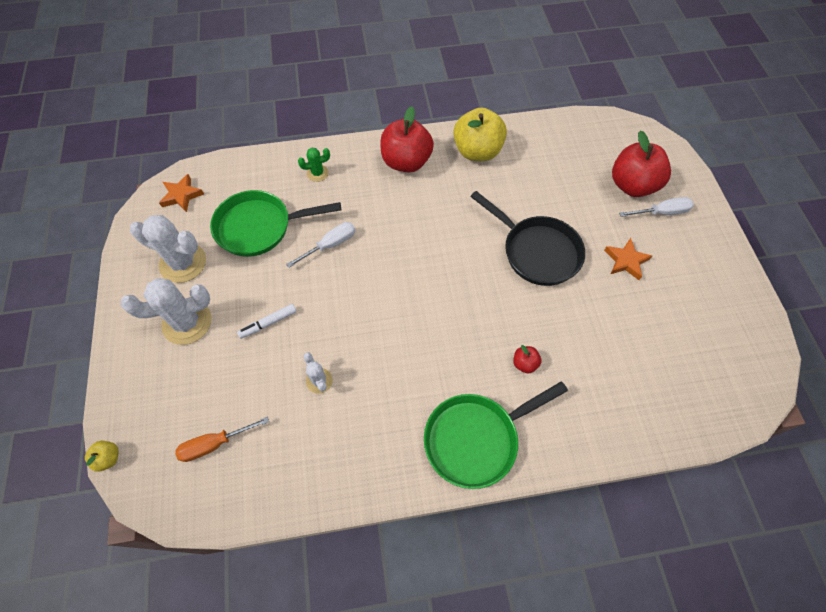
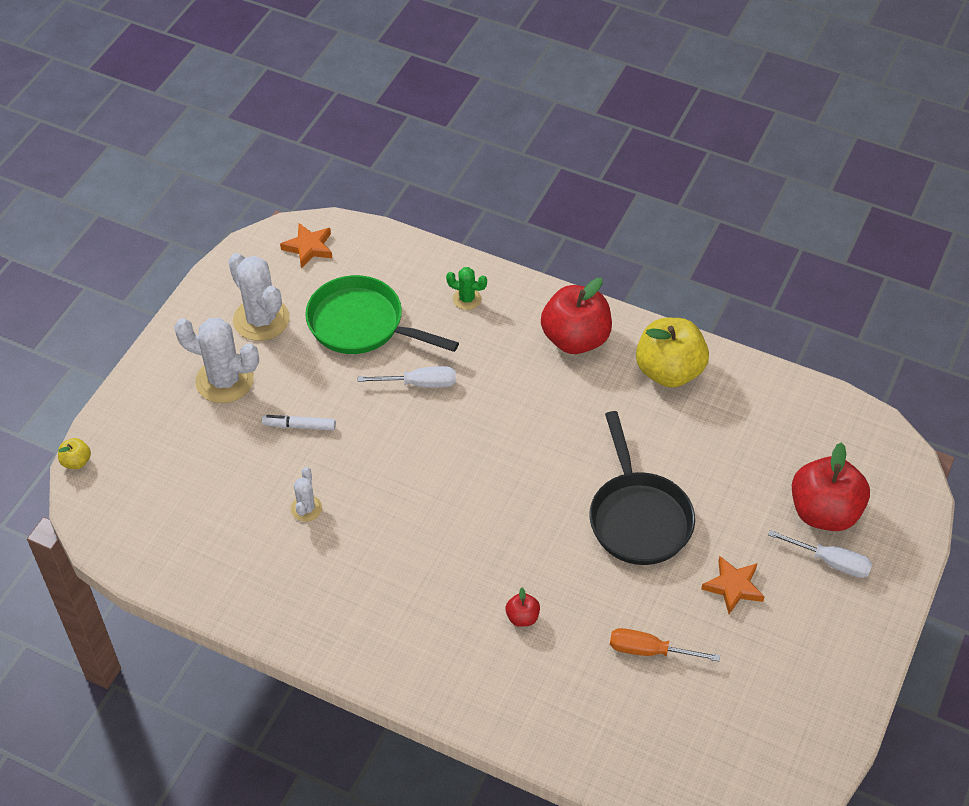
camera: 35 degrees right, 10 degrees down
orange screwdriver [175,417,269,462] -> orange screwdriver moved to [610,628,720,661]
green pan [424,381,568,489] -> none

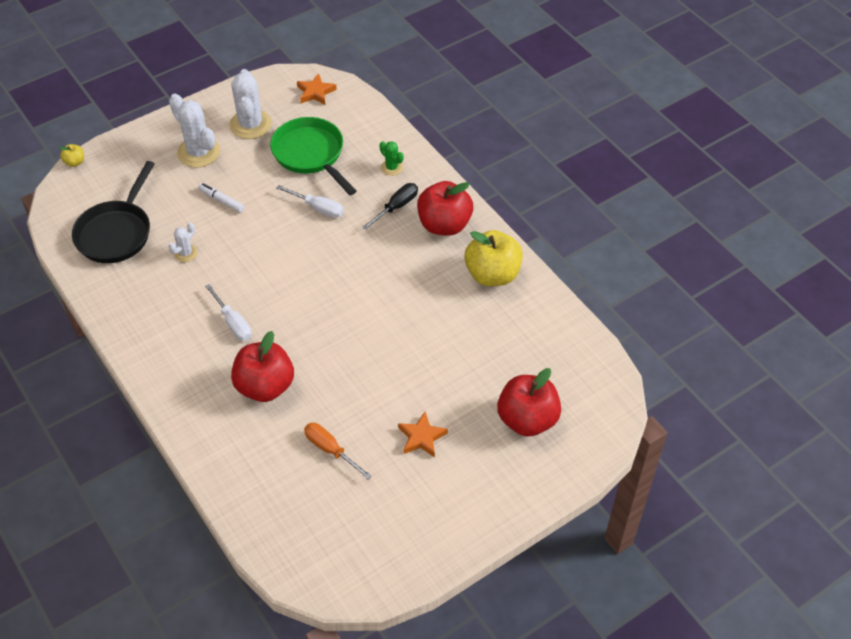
camera: 30 degrees right, 0 degrees up
red apple [505,588,540,627] -> red apple [231,331,294,402], size x2.31
black pan [590,411,695,565] -> black pan moved to [72,161,155,263]
white screwdriver [768,530,872,578] -> white screwdriver moved to [205,284,252,341]
none -> black screwdriver [362,183,418,230]

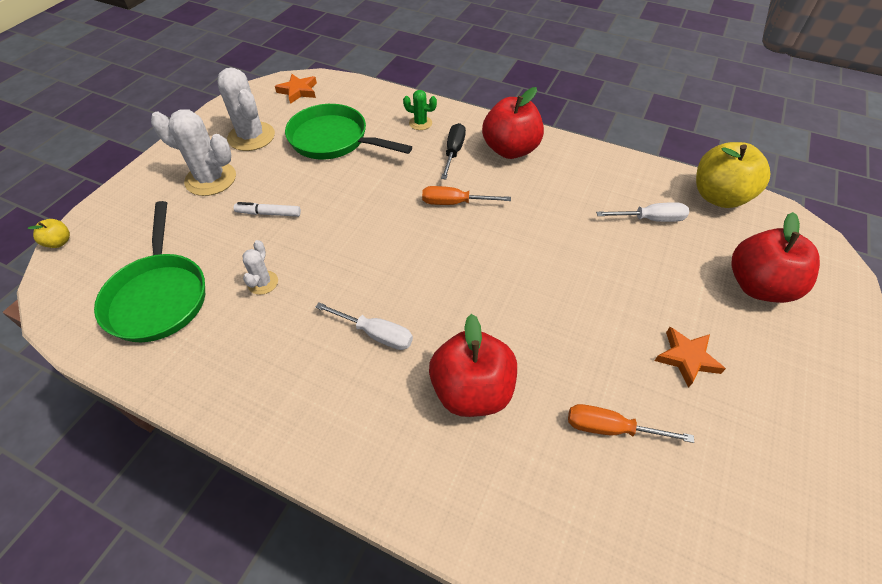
camera: 30 degrees left, 0 degrees up
black pan [72,161,155,263] -> green pan [94,201,205,342]
white screwdriver [277,185,344,218] -> white screwdriver moved to [596,202,689,222]
yellow apple [464,230,523,286] -> yellow apple moved to [696,142,770,208]
none -> orange screwdriver [422,186,511,205]

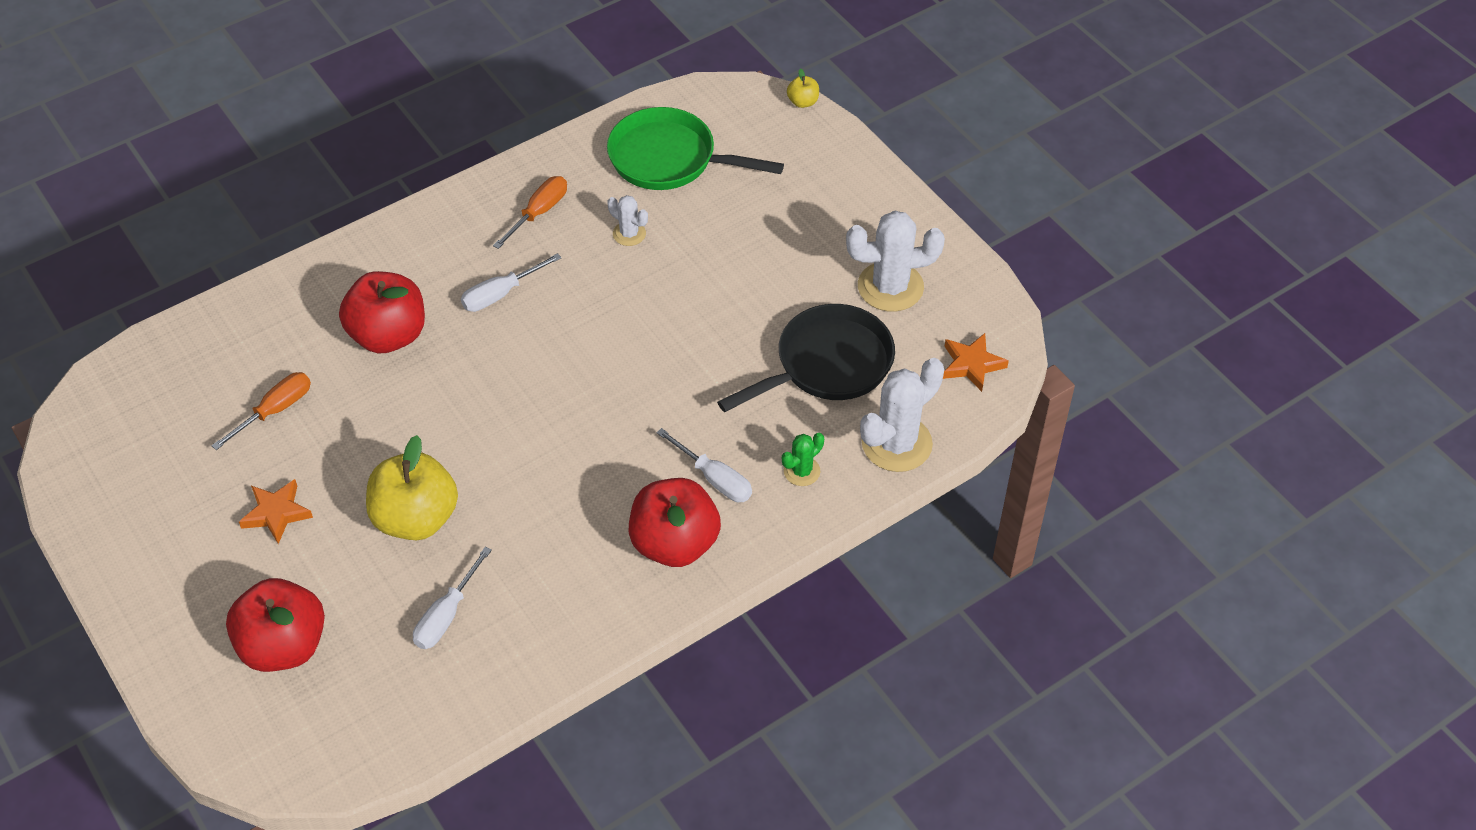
camera: 120 degrees right, 0 degrees up
white cactus [151,109,236,196] -> white cactus moved to [860,358,944,472]
white marker [234,202,301,217] -> none
green pan [285,104,412,159] -> black pan [717,304,895,412]
orange screwdriver [422,186,511,205] -> orange screwdriver moved to [493,176,567,249]
black screwdriver [441,123,466,179] -> white screwdriver [656,428,752,502]
yellow apple [696,142,770,208] -> yellow apple moved to [366,435,458,540]

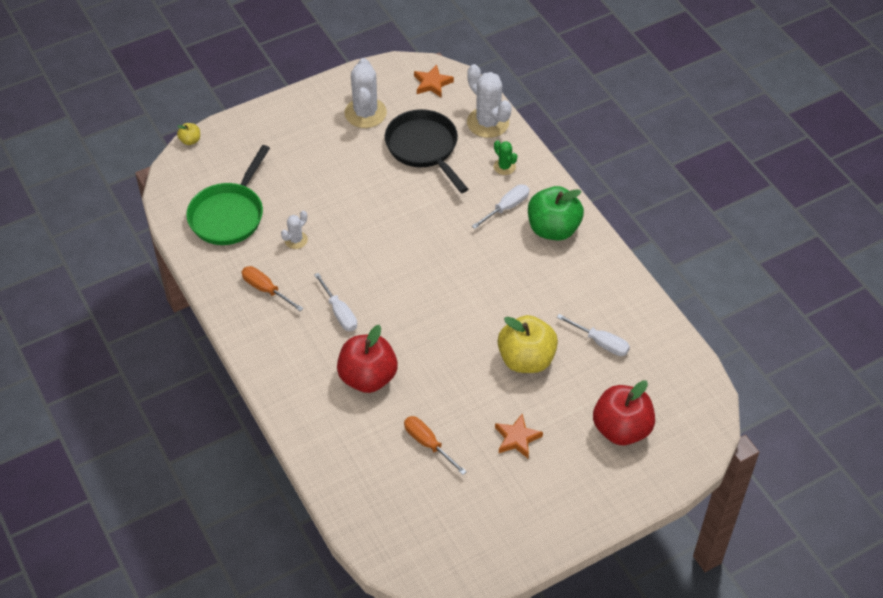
camera: 85 degrees left, 0 degrees up
red apple [629,478,721,567] -> green apple [528,186,584,241]

